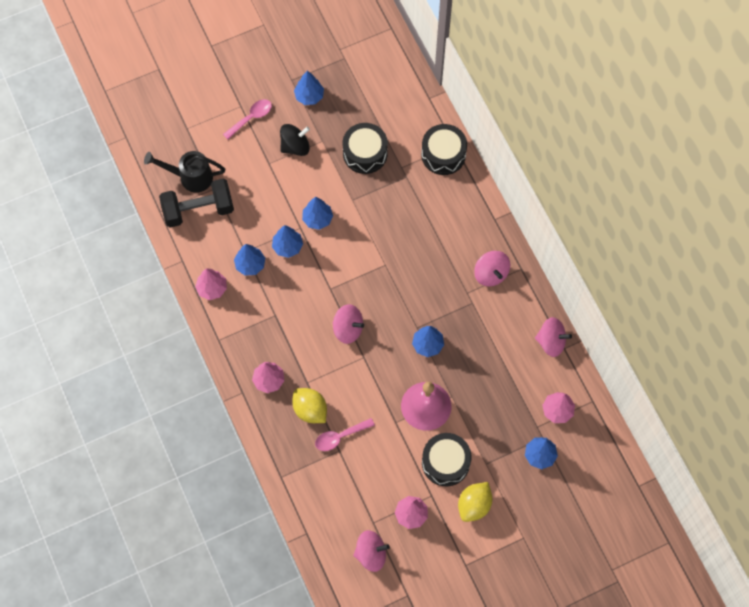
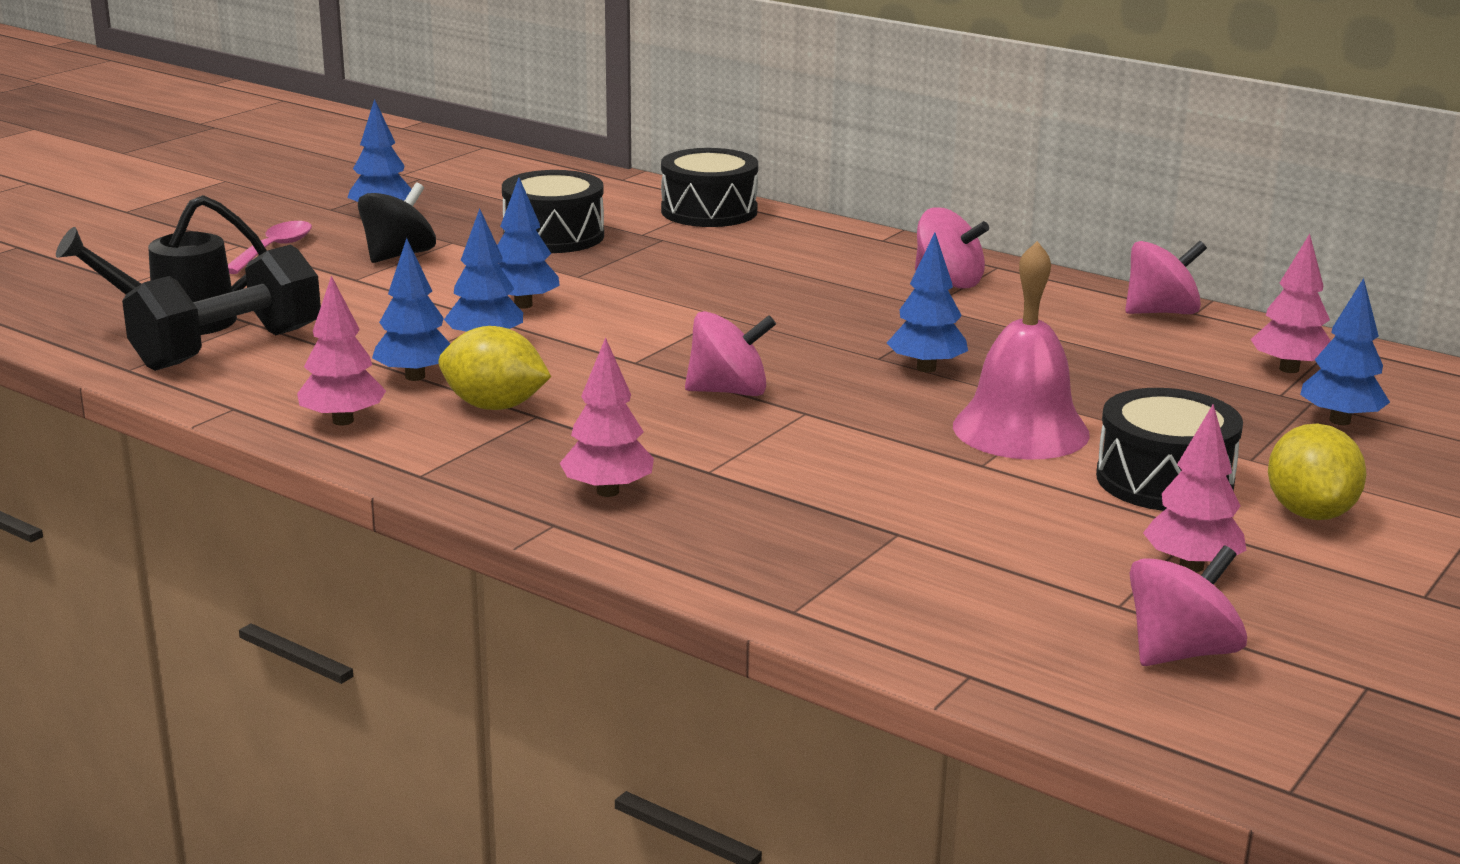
camera: 30 degrees left, 45 degrees down
yellow lemon [292,388,327,423] -> yellow lemon moved to [439,326,551,410]
pink spoon [315,418,375,451] -> none

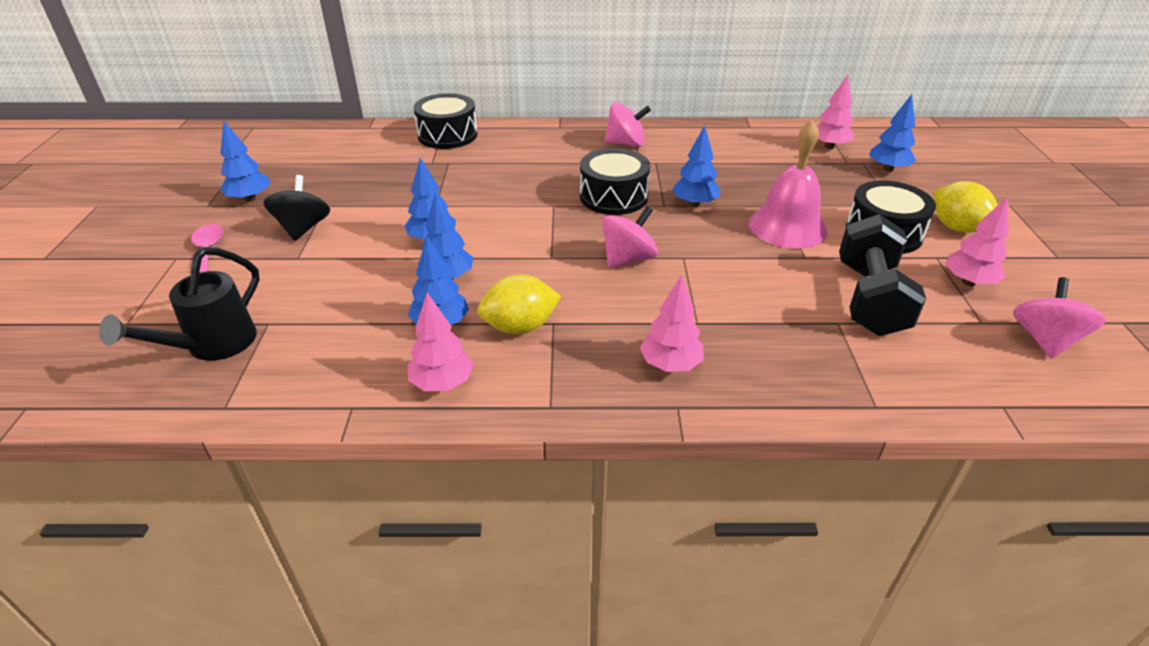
camera: 35 degrees left, 15 degrees up
black dumbbell [122,244,321,371] -> black dumbbell moved to [839,214,926,336]
black drum [502,170,604,253] -> black drum moved to [580,148,650,215]
pink spinning top [1125,241,1207,314] -> none

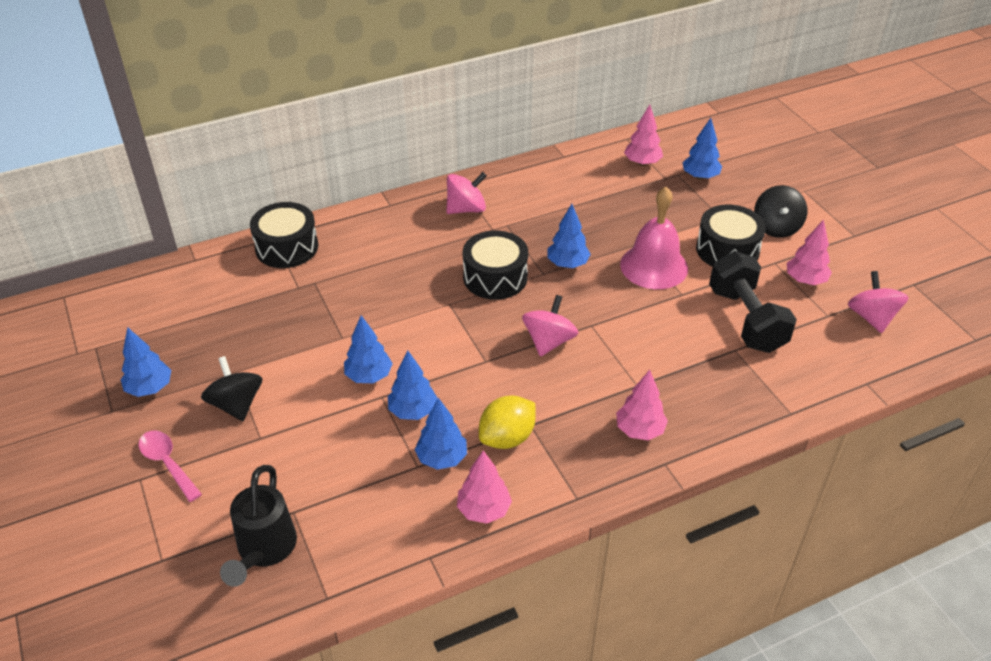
camera: 25 degrees left, 5 degrees up
yellow lemon [934,181,998,233] -> black spinning top [754,185,807,238]

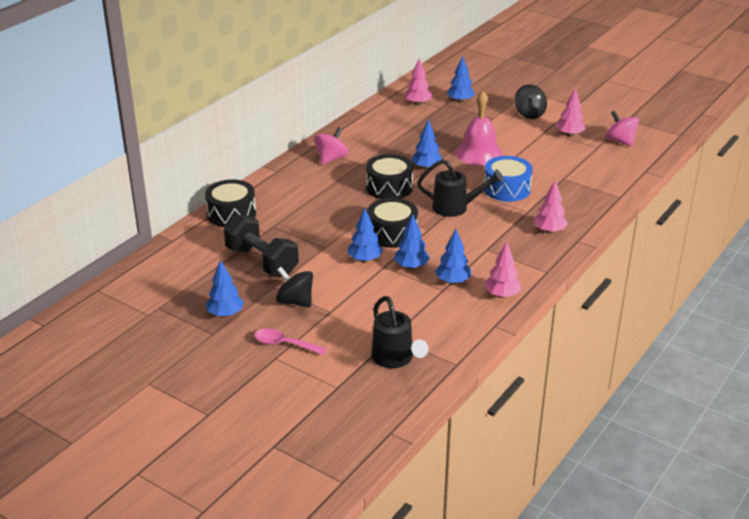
camera: 30 degrees left, 10 degrees down
yellow lemon [479,396,536,449] -> none
pink spinning top [522,295,578,357] -> black watering can [417,159,504,217]
black drum [696,204,766,267] -> black drum moved to [367,198,418,248]
black dumbbell [709,251,797,353] -> black dumbbell moved to [224,214,299,277]
none -> blue drum [484,156,533,202]

